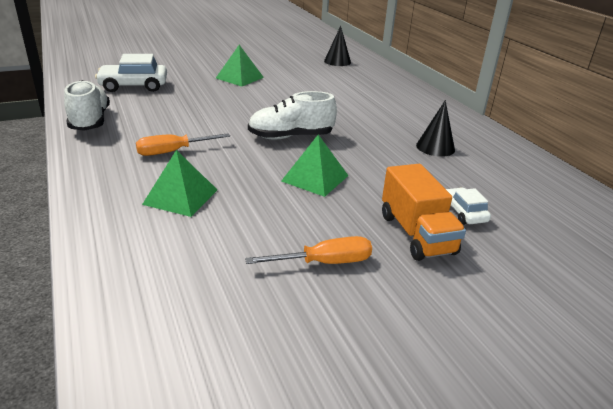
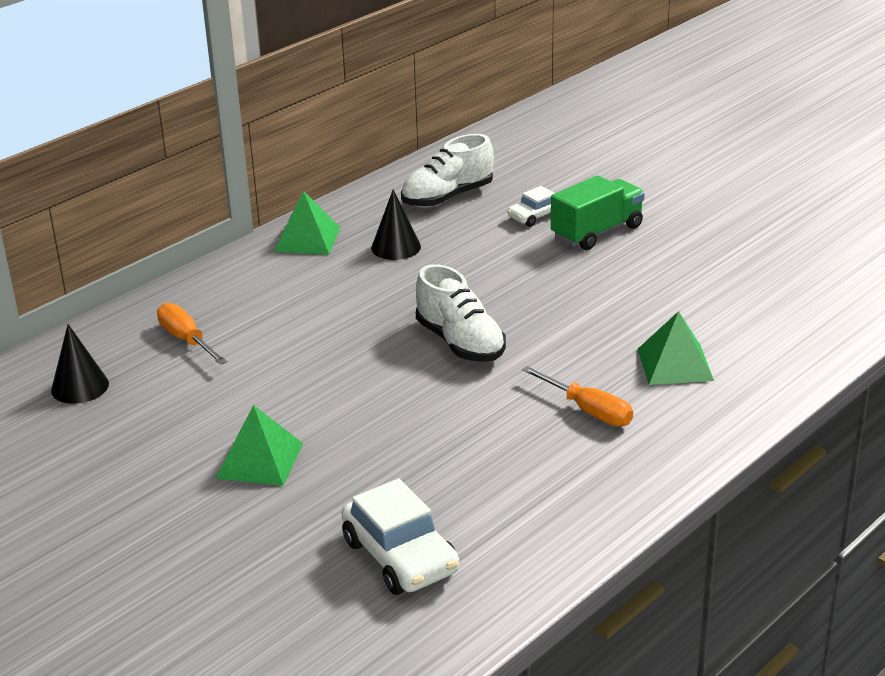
camera: 110 degrees left, 0 degrees up
white shoe [64,80,110,131] -> white shoe moved to [401,134,494,208]
orange screwdriver [245,236,372,264] -> orange screwdriver moved to [157,303,227,365]
green pyramid [281,135,349,197] -> green pyramid moved to [274,191,340,255]
orange truck [382,164,466,261] -> green truck [551,175,645,250]

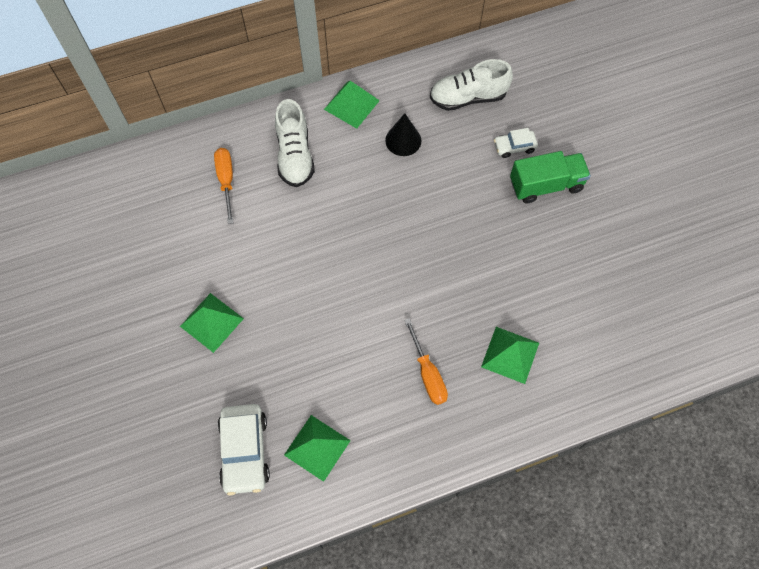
camera: 25 degrees right, 35 degrees up
black cone [51,324,109,404] -> none
white shoe [416,264,506,362] -> white shoe moved to [275,99,315,187]
none -> green pyramid [284,415,351,482]

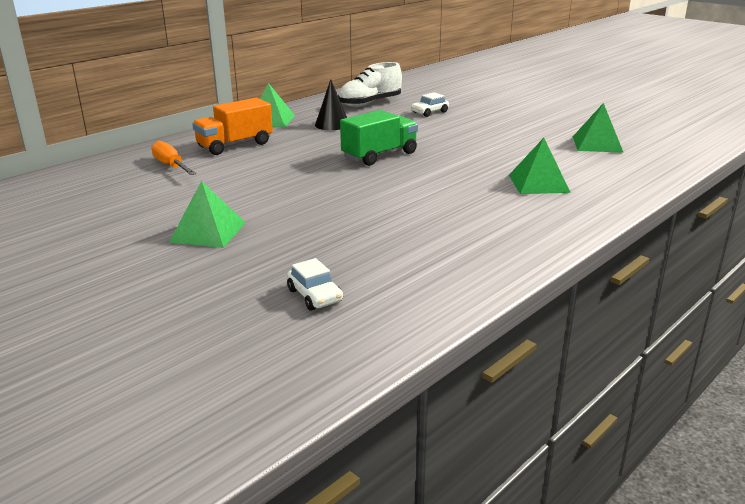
camera: 25 degrees left, 40 degrees down
white car [218,404,270,495] -> white car [287,258,343,311], size x0.56
white shoe [275,99,315,187] -> orange truck [192,98,273,155]
green pyramid [284,415,351,482] -> green pyramid moved to [573,103,624,153]
orange screwdriver [404,318,448,405] -> none
green truck [510,151,591,204] -> green truck moved to [340,110,418,166]

